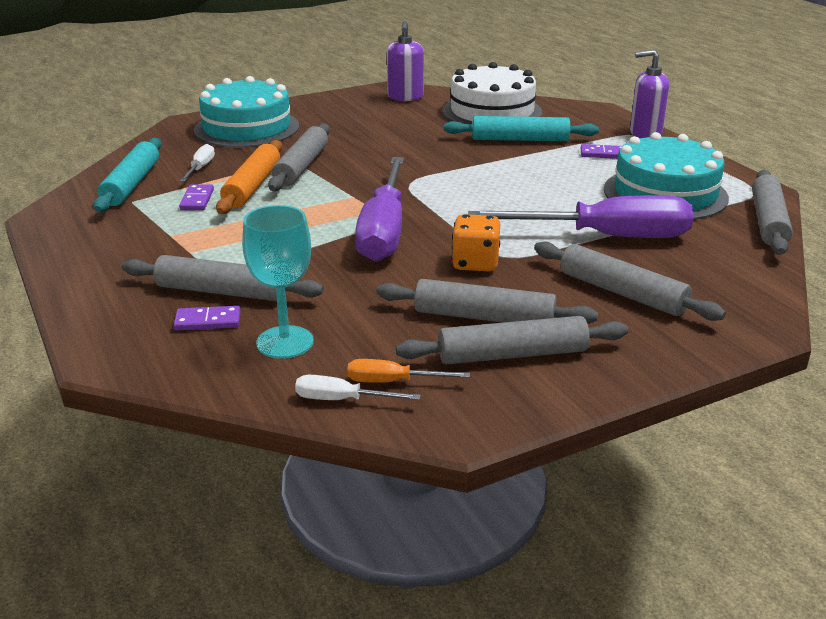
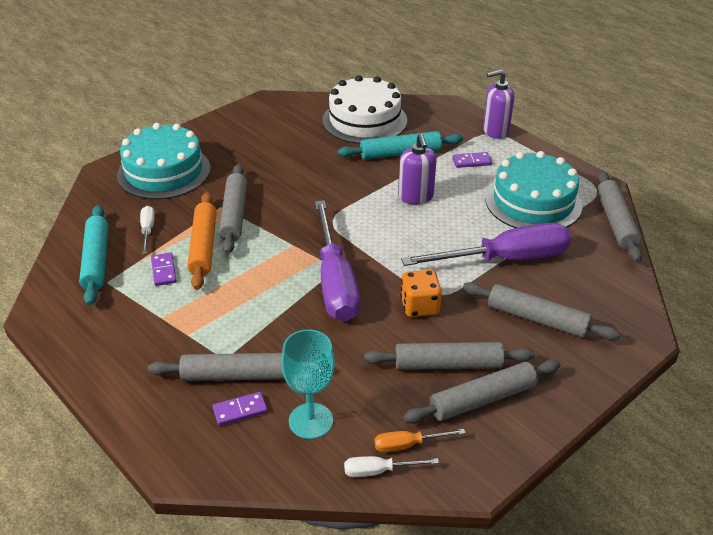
camera: 15 degrees left, 10 degrees up
purple soap dispenser [387,21,424,101] -> purple soap dispenser moved to [398,134,437,204]

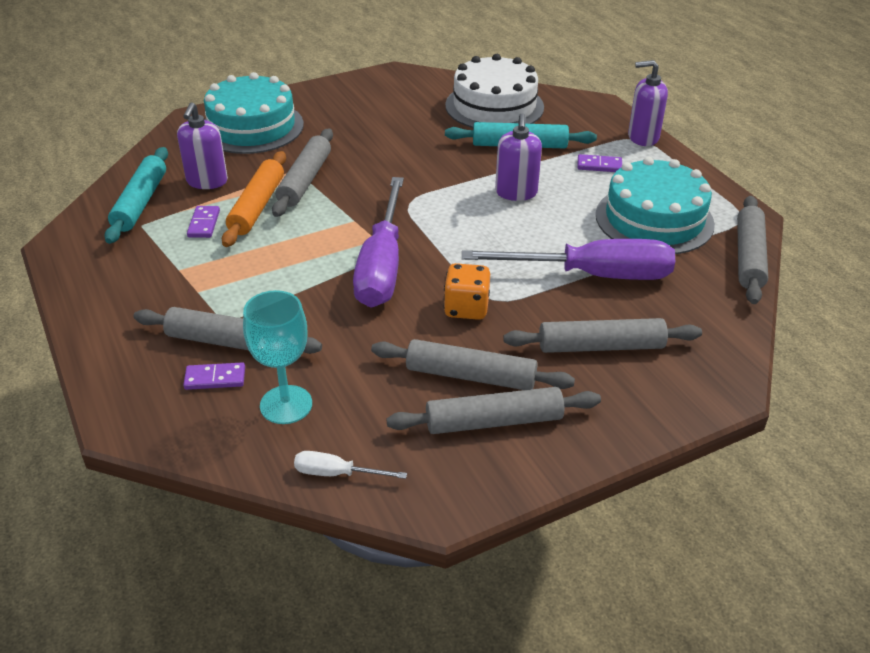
camera: 15 degrees right, 0 degrees up
white screwdriver [140,206,155,254] -> purple soap dispenser [177,102,228,189]
orange screwdriver [375,429,466,452] -> none
grey rolling pin [463,282,621,340] -> grey rolling pin turned 45 degrees counterclockwise [503,318,702,353]

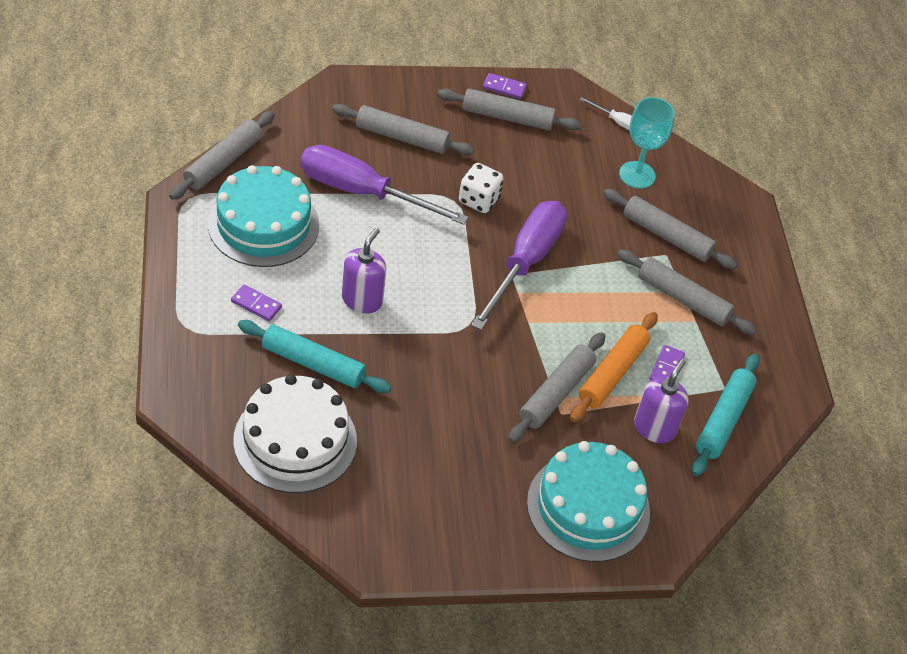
camera: 165 degrees left, 10 degrees up
purple domino [183,362,245,390] -> purple domino moved to [483,73,527,99]
grey rolling pin [371,339,575,390] -> grey rolling pin moved to [617,249,756,335]
orange dice [444,263,490,320] -> white dice [459,163,504,213]
purple soap dispenser [628,60,668,146] -> none

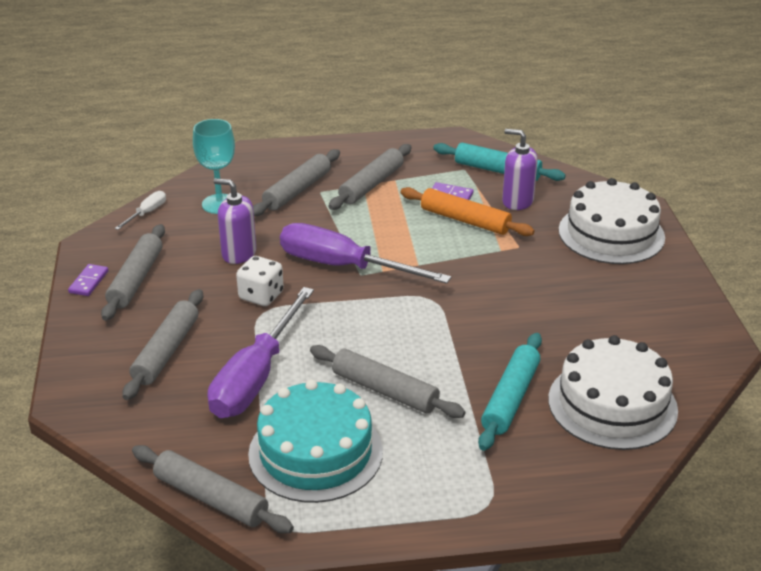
camera: 85 degrees left, 15 degrees down
purple domino [231,284,282,321] -> none
purple soap dispenser [342,228,386,313] -> purple soap dispenser moved to [213,178,256,264]
grey rolling pin [508,332,605,443] -> grey rolling pin moved to [310,345,466,418]
turquoise cake [527,441,650,562] -> white cake [559,178,665,264]

